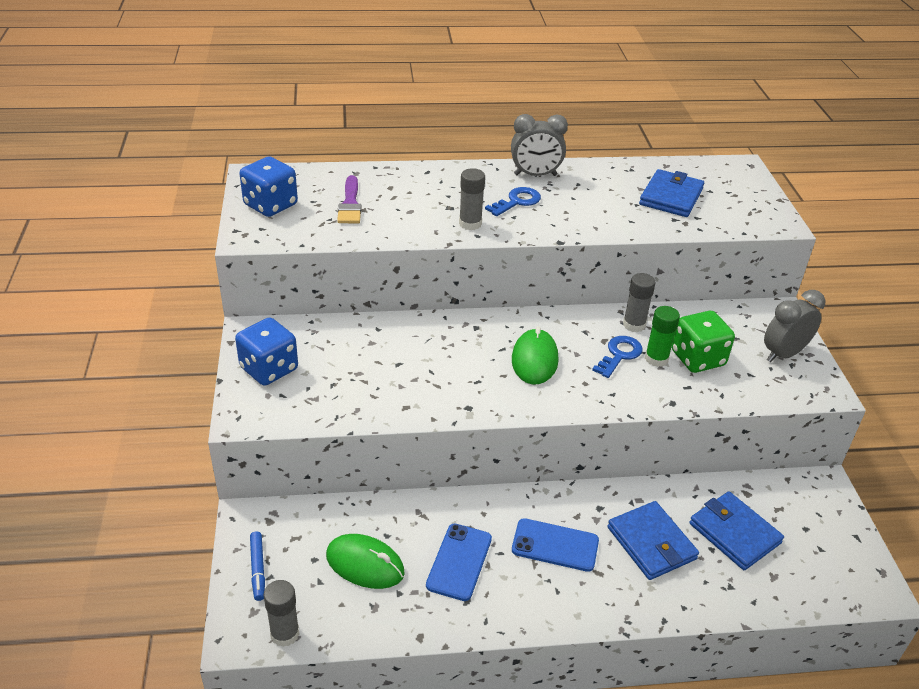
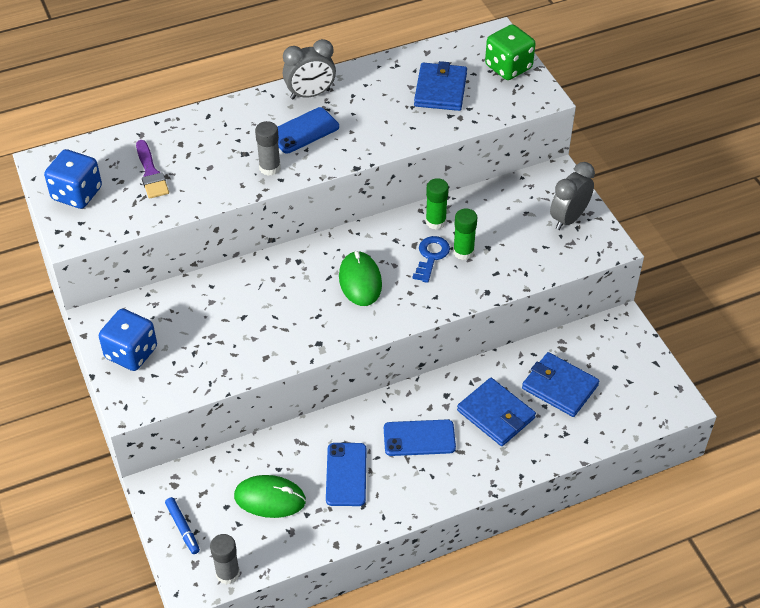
camera: 15 degrees left, 10 degrees up
blue key [485,187,541,216] -> blue phone [278,107,339,154]
grey glue stick [623,273,656,332] -> green glue stick [426,178,449,230]
green dice [672,311,735,373] -> green dice moved to [485,24,535,80]

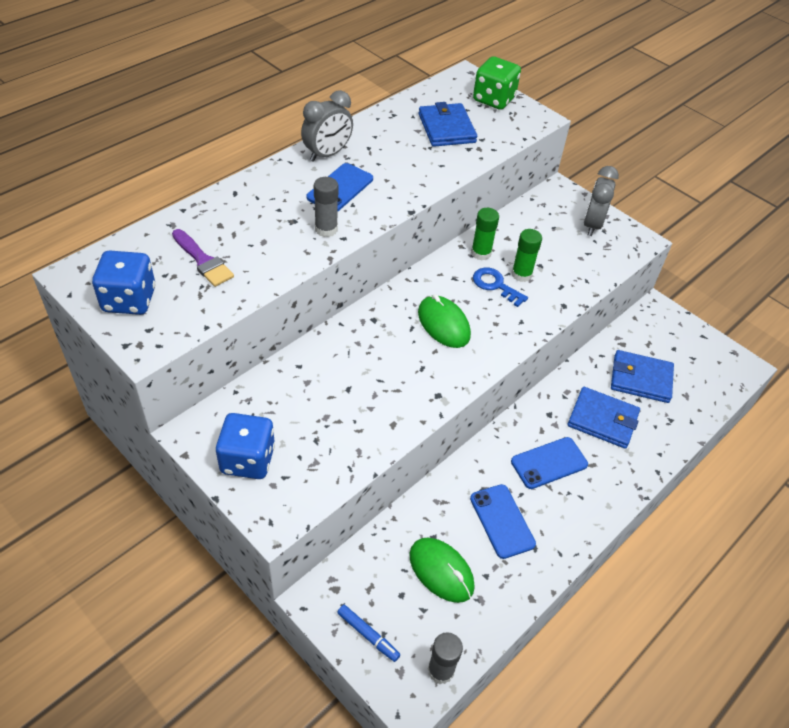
camera: 25 degrees left, 0 degrees up
green mouse [234,475,306,518] -> green mouse turned 60 degrees clockwise [409,538,475,603]
blue key [412,236,450,283] -> blue key turned 45 degrees counterclockwise [473,268,528,307]

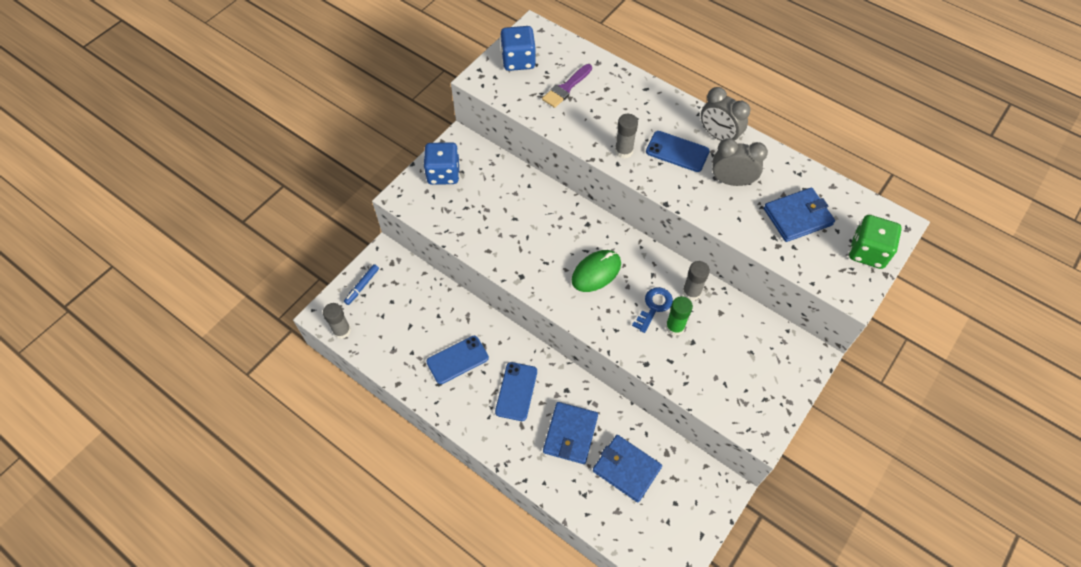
camera: 85 degrees right, 10 degrees up
green mouse [409,538,475,603] -> none
green glue stick [471,208,499,260] -> grey glue stick [682,261,710,301]
blue phone [511,437,588,489] -> blue phone turned 45 degrees clockwise [495,362,537,421]
grey clock [584,166,619,236] -> grey clock moved to [712,138,768,186]
blue wallet [611,350,674,403] -> blue wallet turned 60 degrees counterclockwise [593,435,662,502]

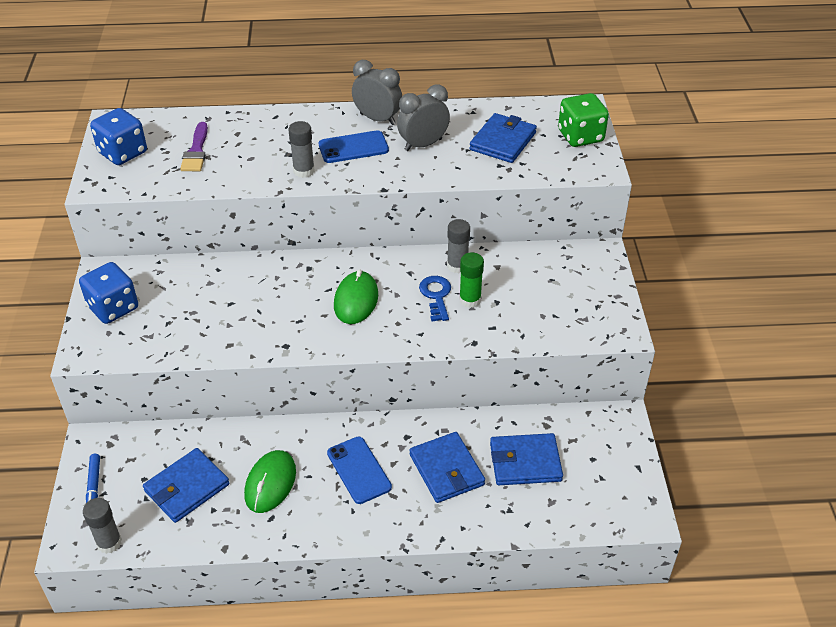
camera: 40 degrees left, 15 degrees down
blue phone [426,336,489,384] -> green mouse [244,450,296,513]
grey clock [701,87,751,141] -> grey clock turned 150 degrees counterclockwise [352,60,402,125]
none -> blue wallet [143,448,229,523]

